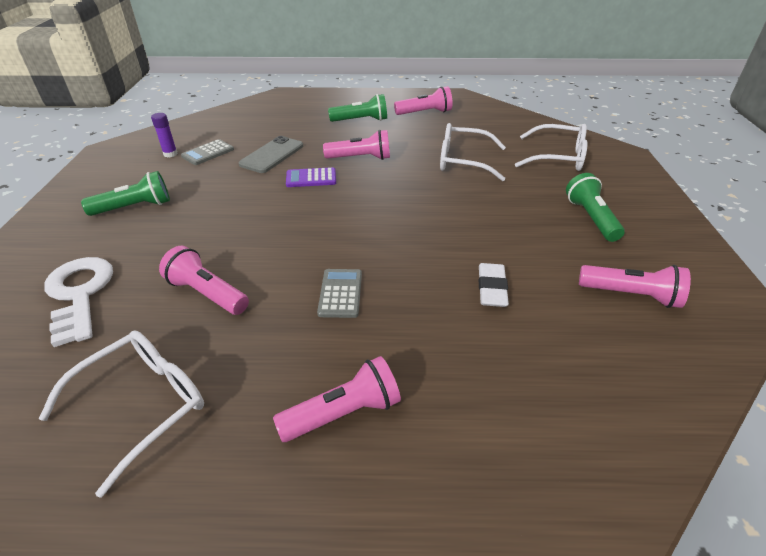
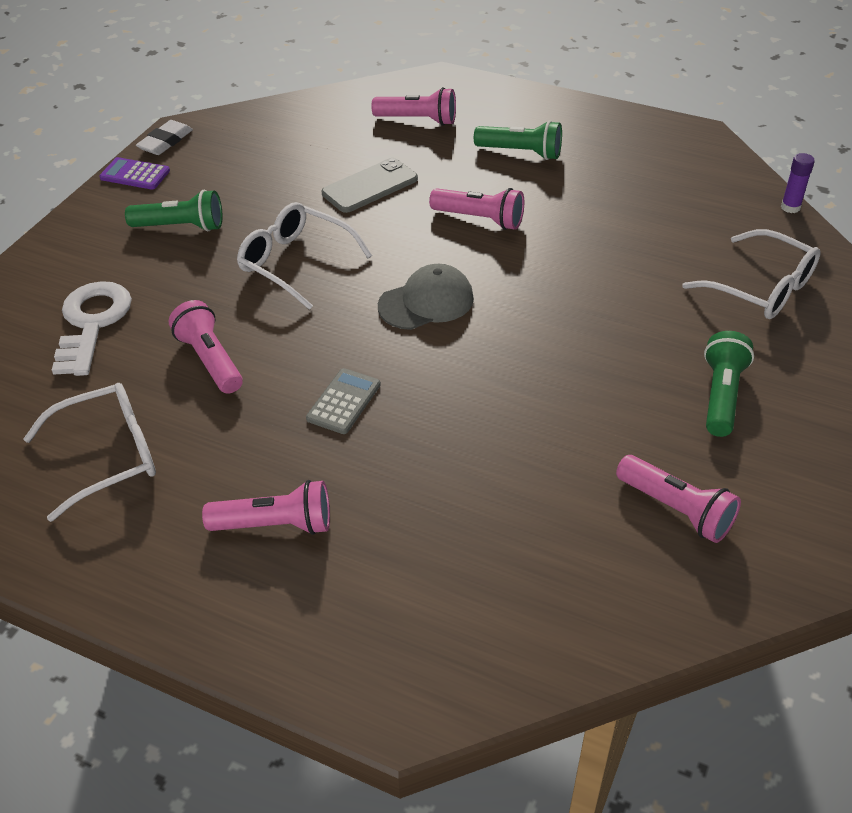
camera: 25 degrees right, 5 degrees up
purple glue stick [151,113,178,158] -> purple glue stick moved to [781,153,815,213]
grey calculator [181,139,234,165] -> none
purple calculator [286,167,336,187] -> purple calculator moved to [99,157,170,190]
pink flashlight [394,86,452,115] -> pink flashlight moved to [371,87,456,126]
white glasses [440,123,506,181] -> white glasses moved to [237,202,372,310]
white eraser [478,263,509,307] -> white eraser moved to [136,120,193,155]
none -> grey cap [378,264,474,330]

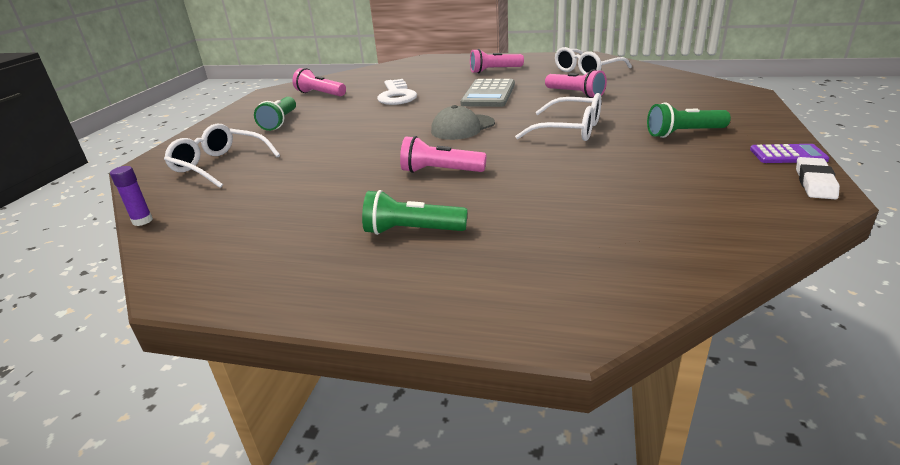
camera: 170 degrees right, 15 degrees down
white key [52,281,132,376] -> white key moved to [377,79,417,105]
grey calculator [306,368,381,434] -> grey calculator [460,79,515,107], size x1.73
grey phone [322,158,418,213] -> none
pink flashlight [371,87,456,126] -> none

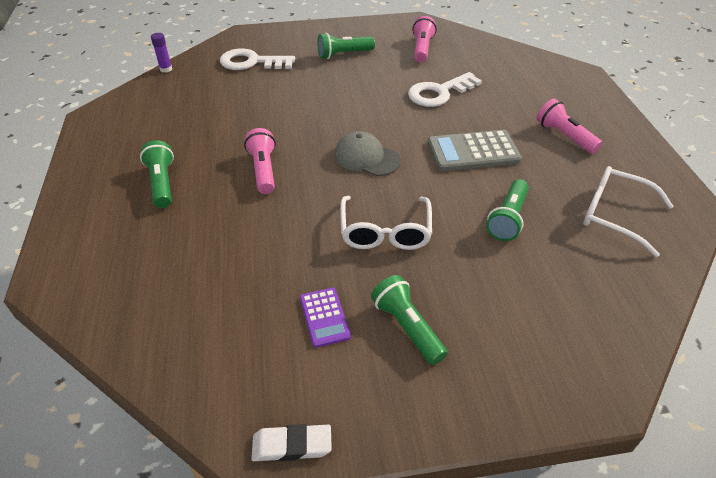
camera: 65 degrees right, 15 degrees up
white glasses [164,123,280,188] -> white key [220,48,295,70]
pink flashlight [545,69,607,98] -> green flashlight [486,179,529,241]
purple calculator [750,144,829,163] -> purple calculator moved to [300,288,351,348]

